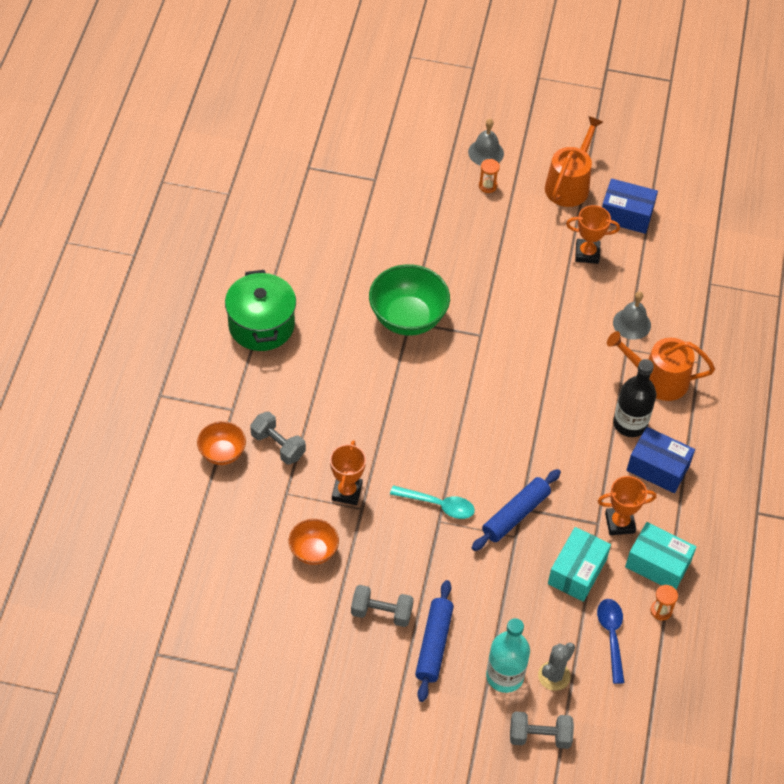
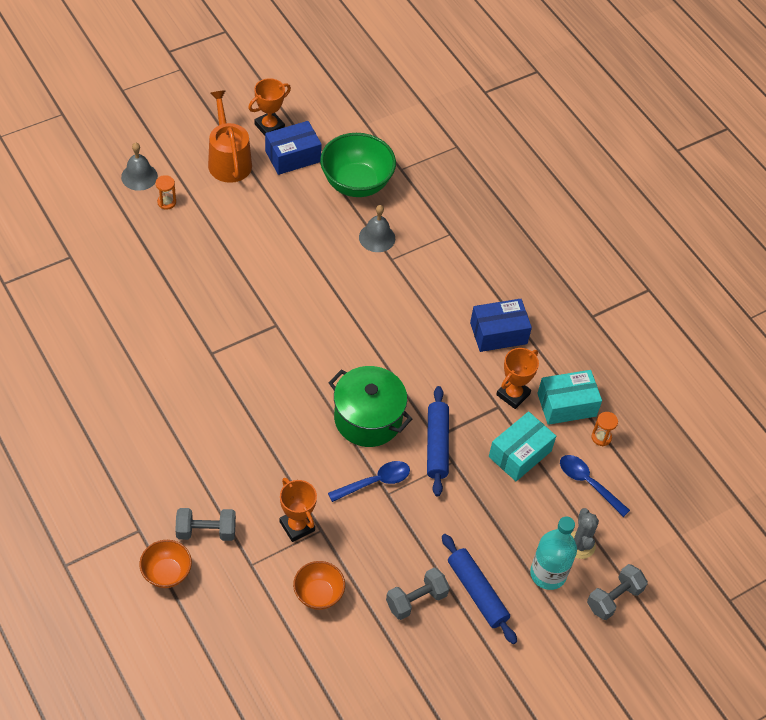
camera: 45 degrees left, 0 degrees up
green pot [225,270,296,351] -> green pot moved to [328,366,412,447]
green bowl [369,264,450,336] -> green bowl moved to [320,133,396,197]
turquoise spoon [390,485,475,519] -> blue spoon [328,461,410,502]
turquoise box [548,527,611,602] -> turquoise box turned 60 degrees clockwise [489,411,556,481]
orange trophy [566,205,620,264] -> orange trophy moved to [248,78,291,135]
orange watering can [607,331,715,401] -> none
black bottle [613,359,656,437] -> none

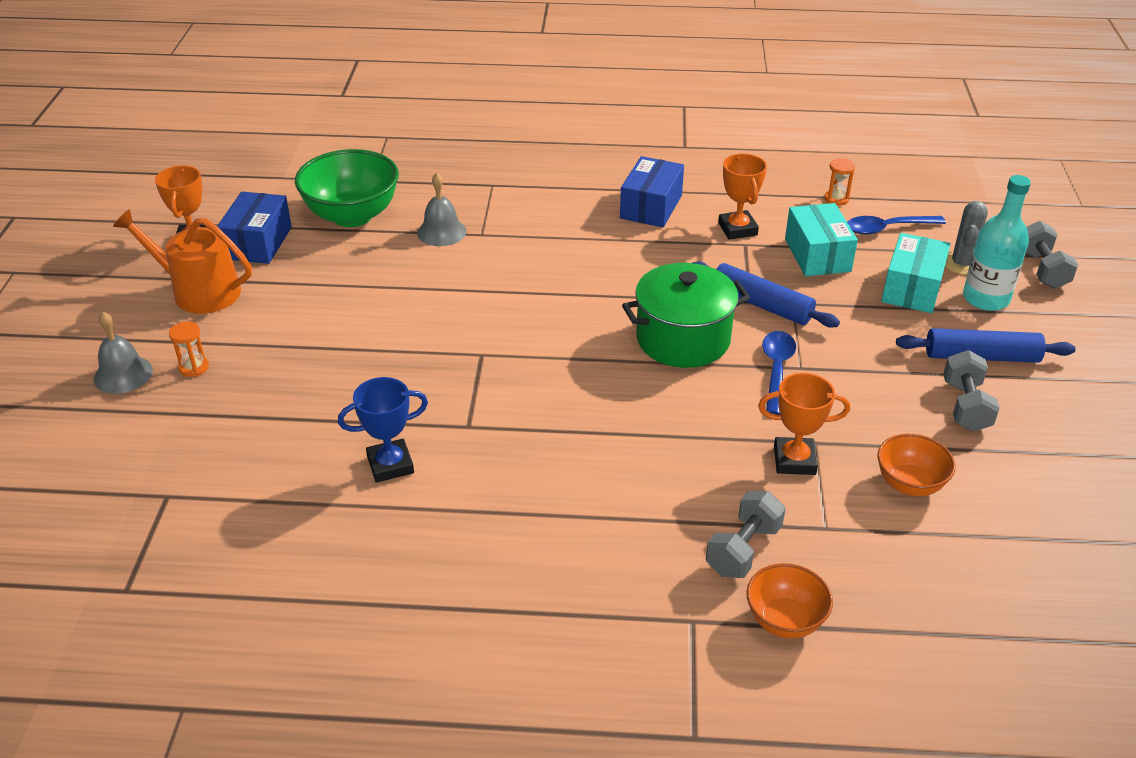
camera: 50 degrees left, 15 degrees down
turquoise box [537,370,602,425] -> turquoise box moved to [881,233,951,313]
grey cactus [571,508,599,559] -> grey cactus turned 75 degrees clockwise [945,201,988,275]
none -> blue trophy [338,377,428,483]

